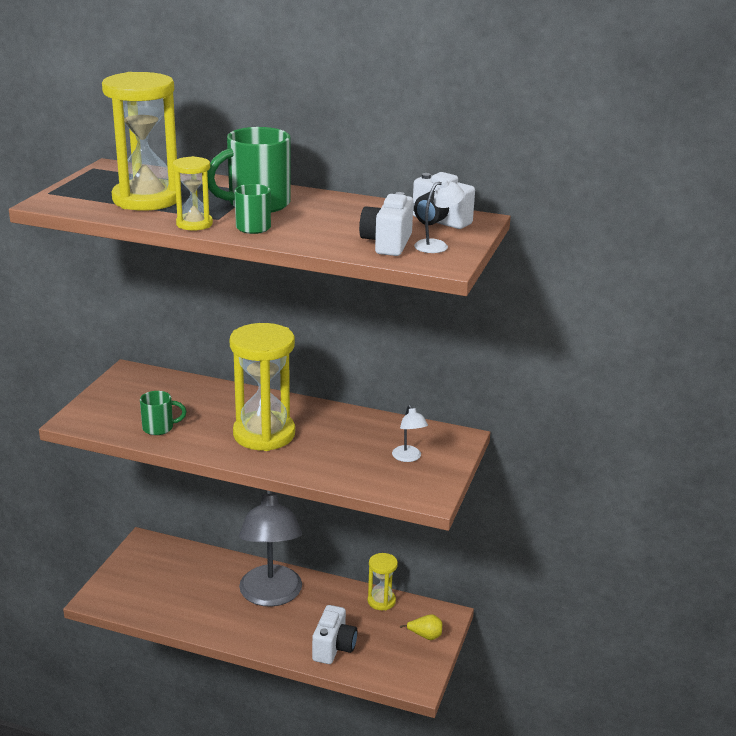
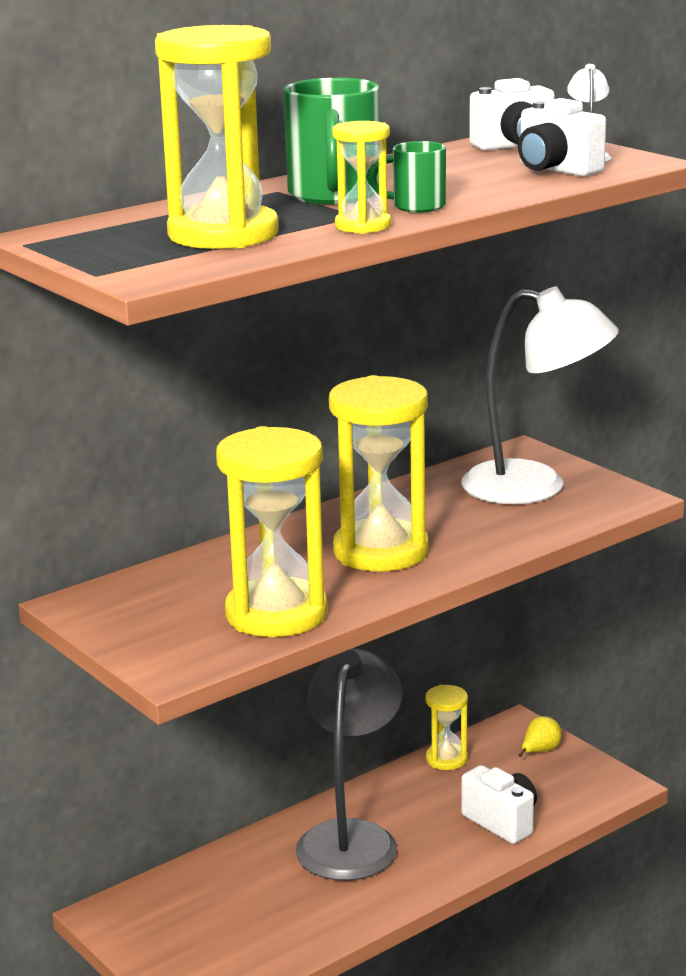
camera: 55 degrees left, 5 degrees down
green mug [140,391,187,435] -> yellow hourglass [216,426,328,637]
grey lamp [239,490,302,607] -> grey lamp turned 105 degrees counterclockwise [295,648,402,881]
white lamp [392,405,428,462] -> white lamp [461,286,619,504], size x2.49

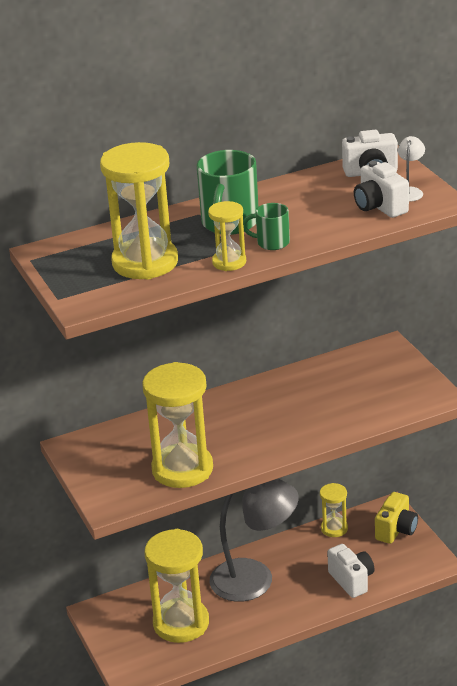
camera: 15 degrees right, 10 degrees up
grey lamp [295,648,402,881] -> grey lamp turned 60 degrees clockwise [209,479,299,602]
yellow hourglass [329,375,429,572] -> yellow hourglass moved to [145,529,209,643]
white lamp [461,286,619,504] -> none
yellow pear [519,716,562,757] -> yellow camera [375,492,418,544]

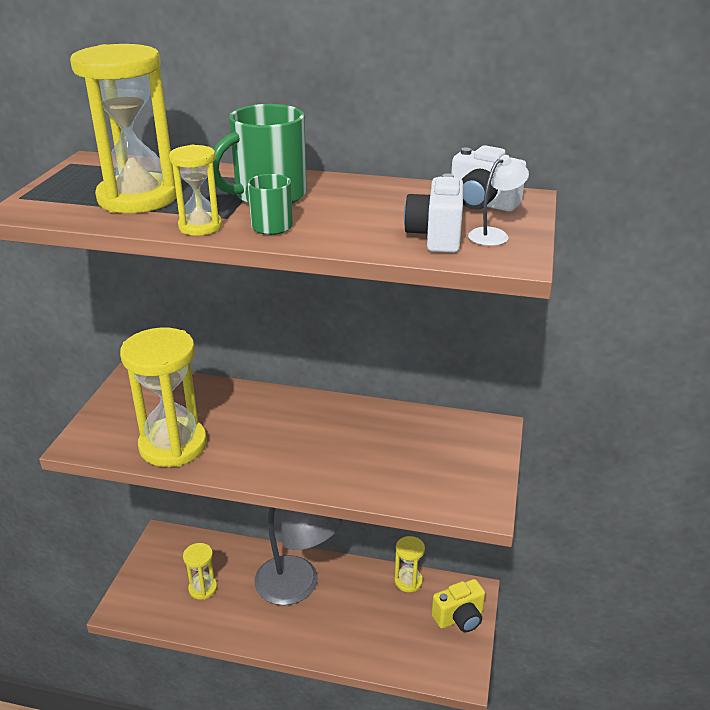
camera: 35 degrees right, 0 degrees up
yellow hourglass [145,529,209,643] -> yellow hourglass [183,543,217,600], size x0.51
white camera [327,544,374,598] -> none

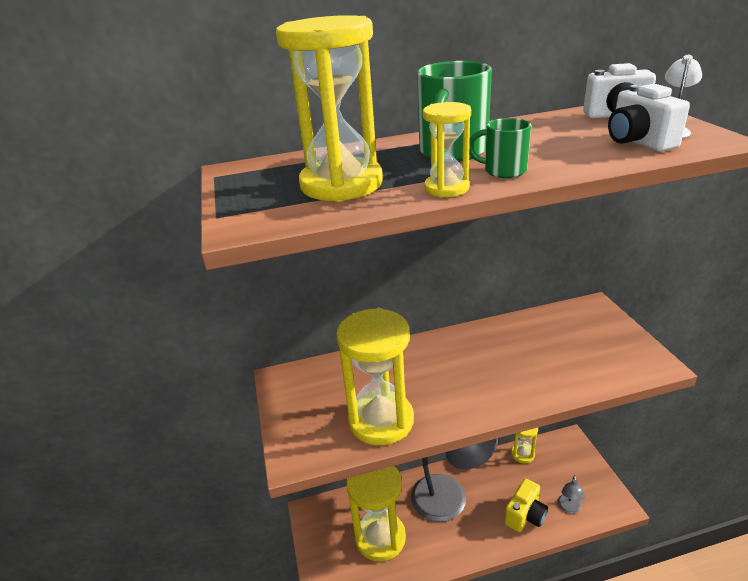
camera: 25 degrees left, 0 degrees up
yellow hourglass [183,543,217,600] -> yellow hourglass [347,466,406,562], size x1.95
yellow camera [432,579,485,632] -> yellow camera moved to [505,479,548,532]
none -> grey lamp [558,475,585,514]

